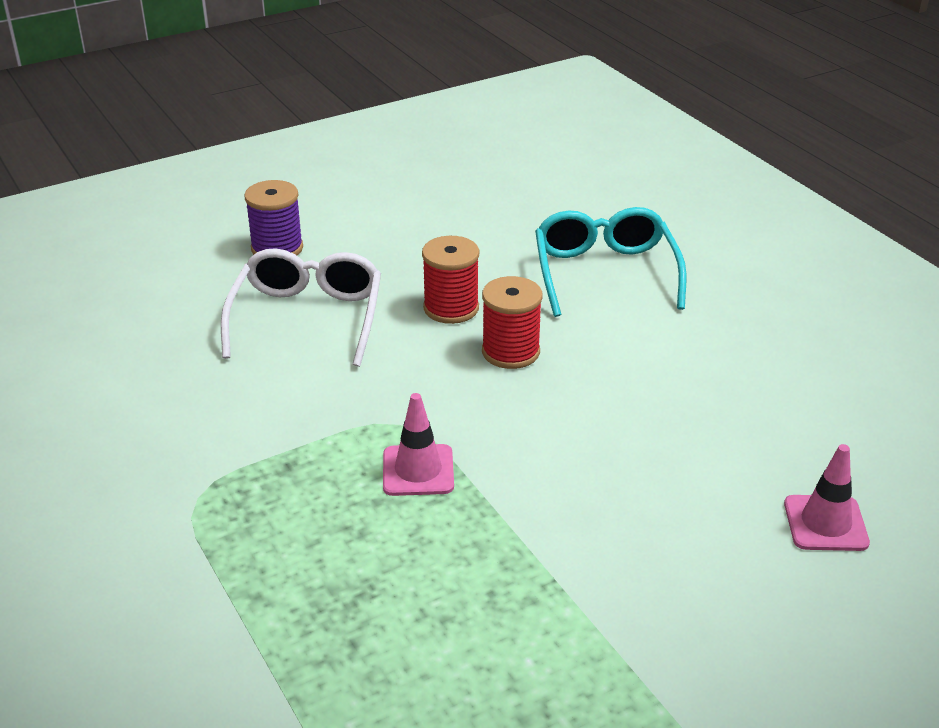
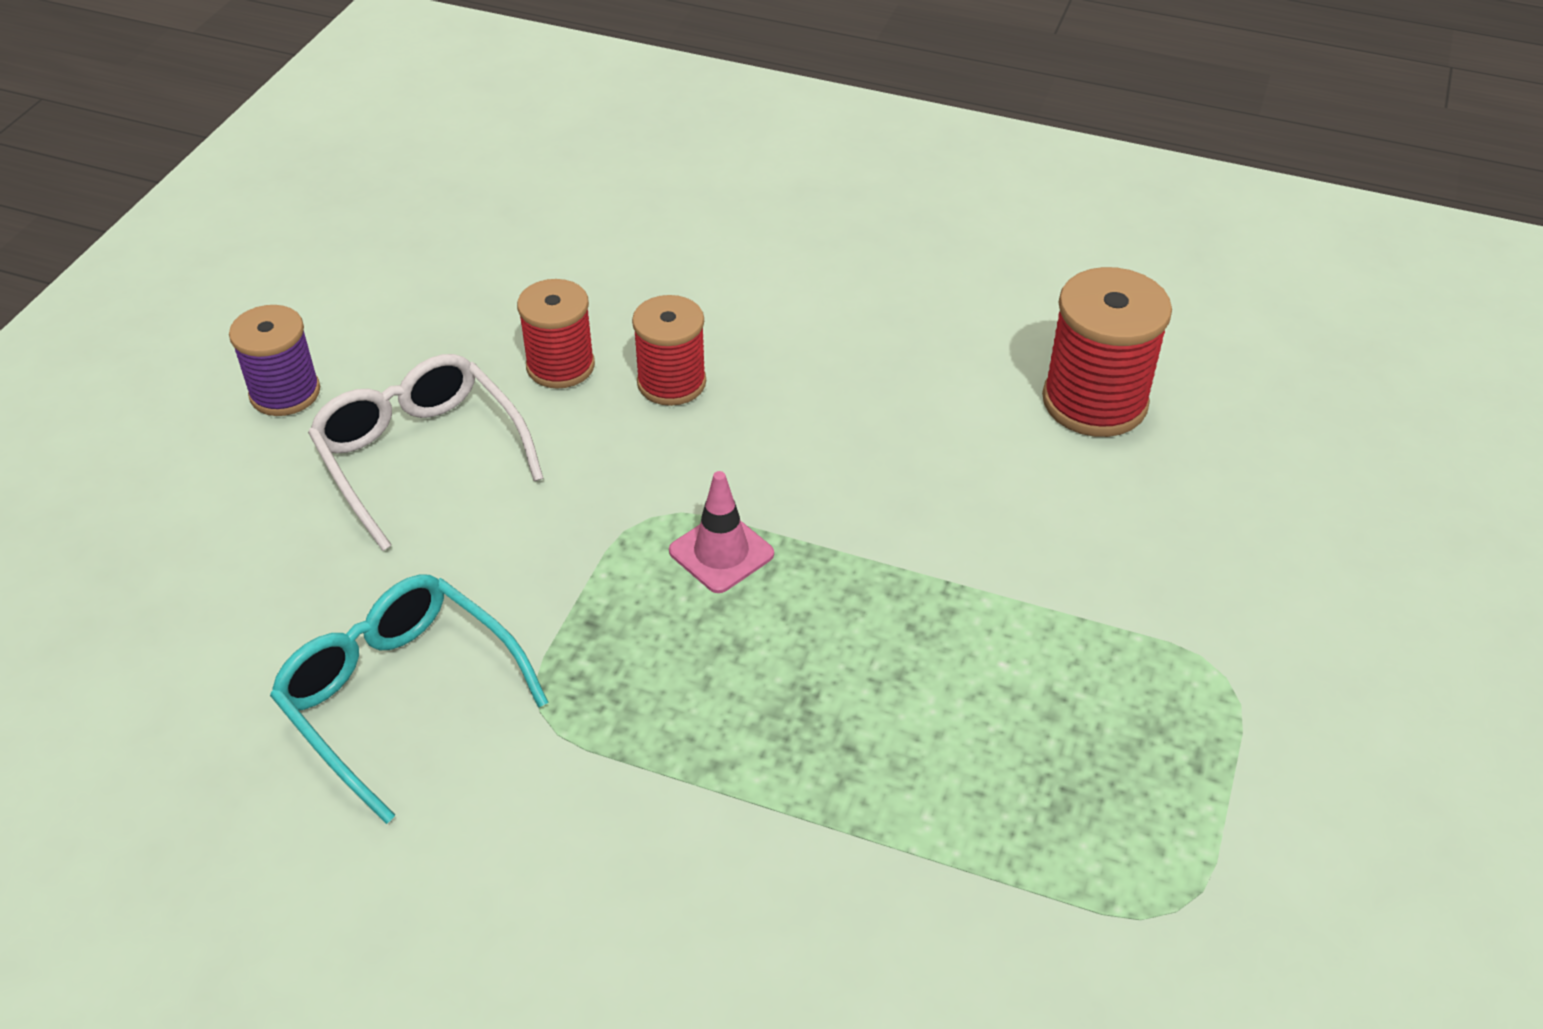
camera: 40 degrees left, 10 degrees up
turquoise glasses [535,207,687,317] -> turquoise glasses moved to [270,574,549,824]
pink traffic cone [784,444,870,551] -> red spool [1042,267,1172,437]

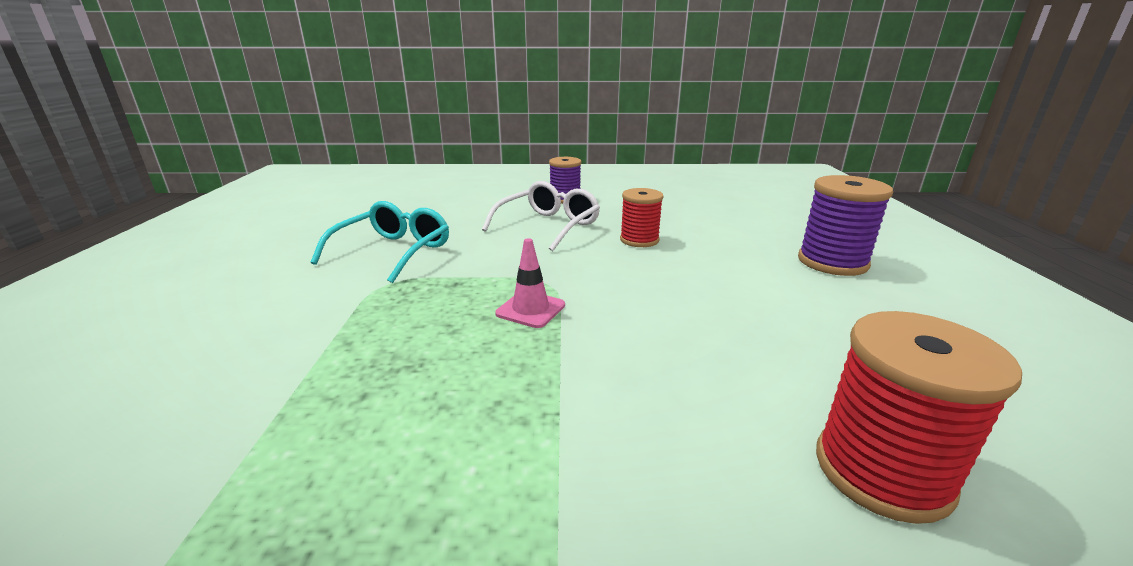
camera: 70 degrees right, 20 degrees down
red spool [632,295,706,406] -> none
none -> purple spool [798,175,893,276]

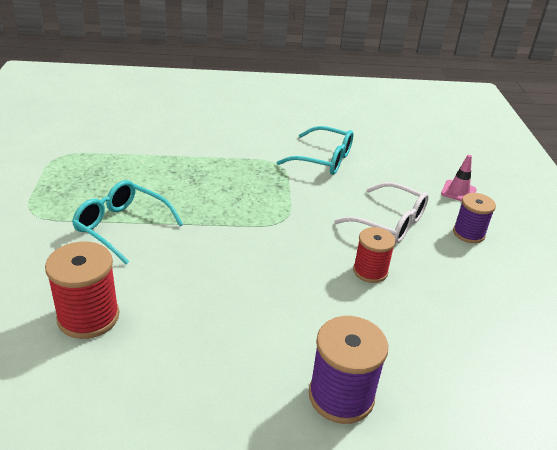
camera: 85 degrees right, 10 degrees up
pink traffic cone [495,238,565,328] -> pink traffic cone moved to [441,155,477,201]
none -> turquoise glasses [72,180,183,265]

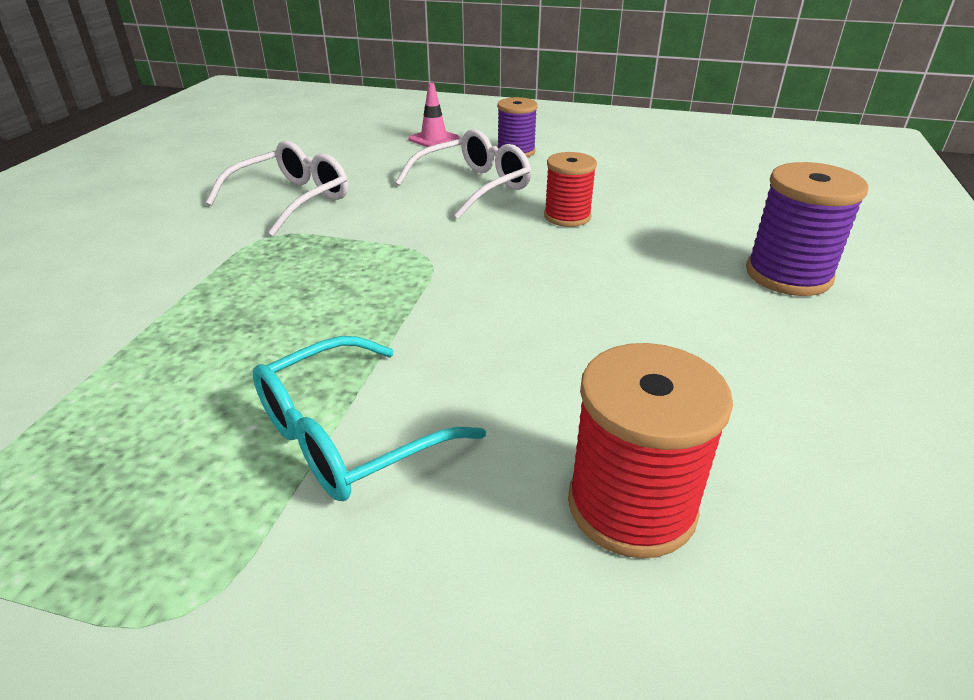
camera: 70 degrees left, 0 degrees up
turquoise glasses [277,126,353,175] -> white glasses [205,141,348,236]

